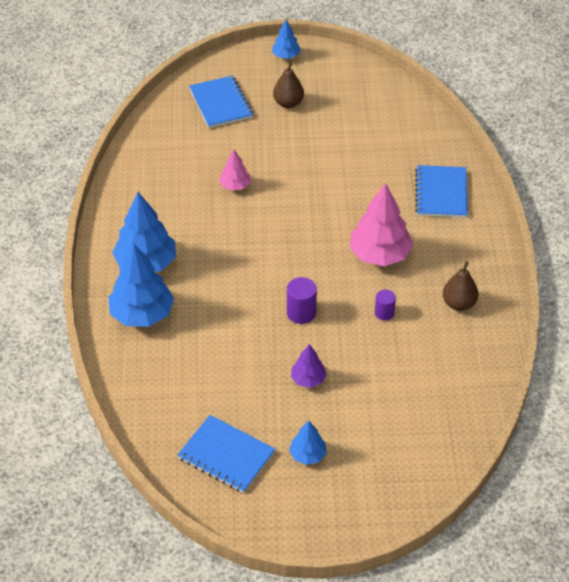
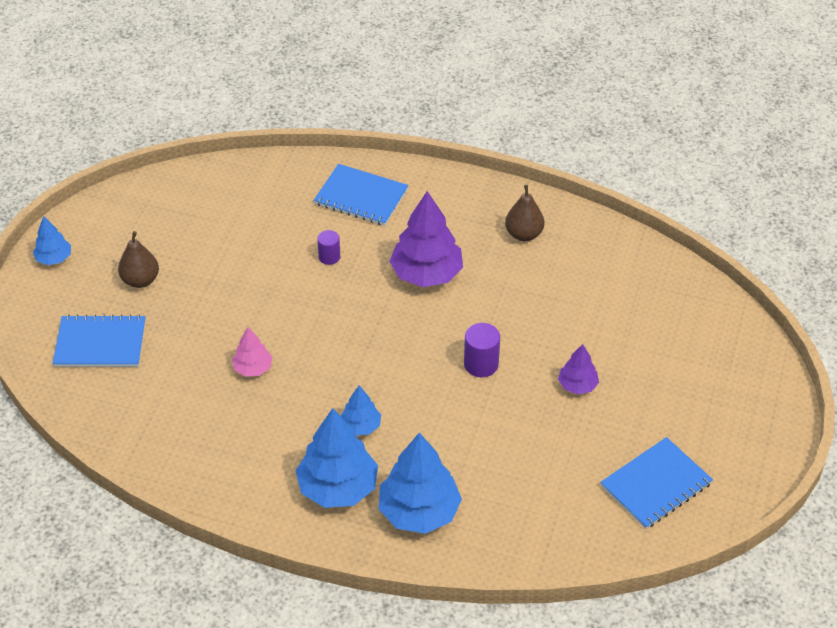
camera: 70 degrees left, 0 degrees up
blue tree [289,421,327,465] -> blue tree moved to [341,385,381,435]
pink tree [350,183,413,266] -> purple tree [389,191,463,287]
purple cylinder [375,290,396,321] -> purple cylinder moved to [317,230,340,265]

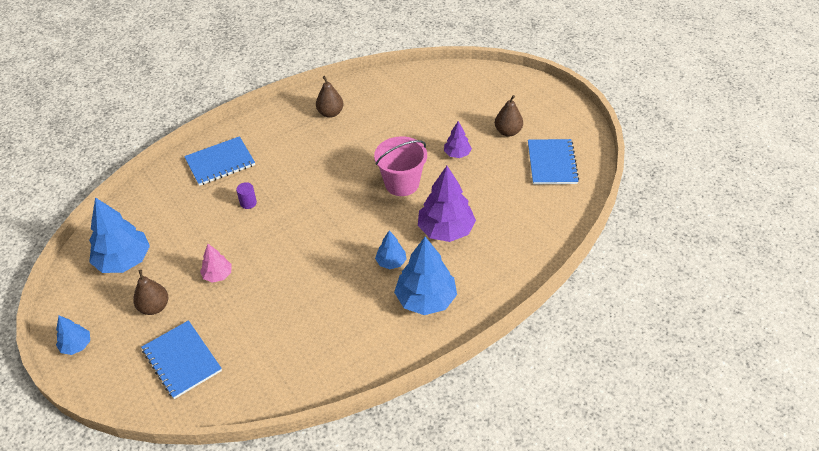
camera: 50 degrees left, 0 degrees up
blue notebook [52,314,146,367] -> blue notebook turned 75 degrees counterclockwise [141,320,222,399]
pink tree [232,327,273,377] -> pink tree moved to [200,244,232,283]
blue tree [379,432,462,534] -> blue tree moved to [89,197,150,273]
purple tree [389,191,463,287] -> purple tree moved to [418,166,476,242]
purple cylinder [464,323,500,377] -> pink bucket [374,136,427,196]
none -> brown pear [495,95,523,137]

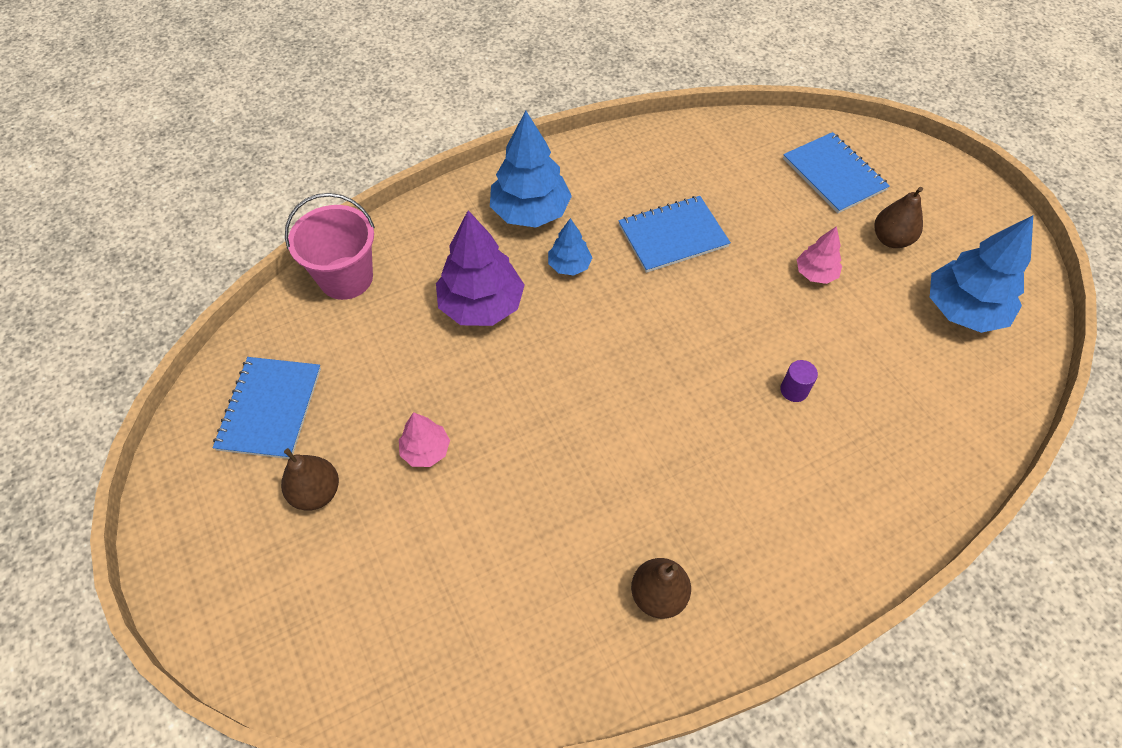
camera: 175 degrees left, 10 degrees up
blue tree [56,316,90,355] -> none
blue notebook [184,136,255,186] -> blue notebook moved to [618,196,731,273]
pink bucket [374,136,427,196] -> pink bucket moved to [285,193,375,300]
purple tree [444,121,472,158] -> pink tree [399,412,450,467]

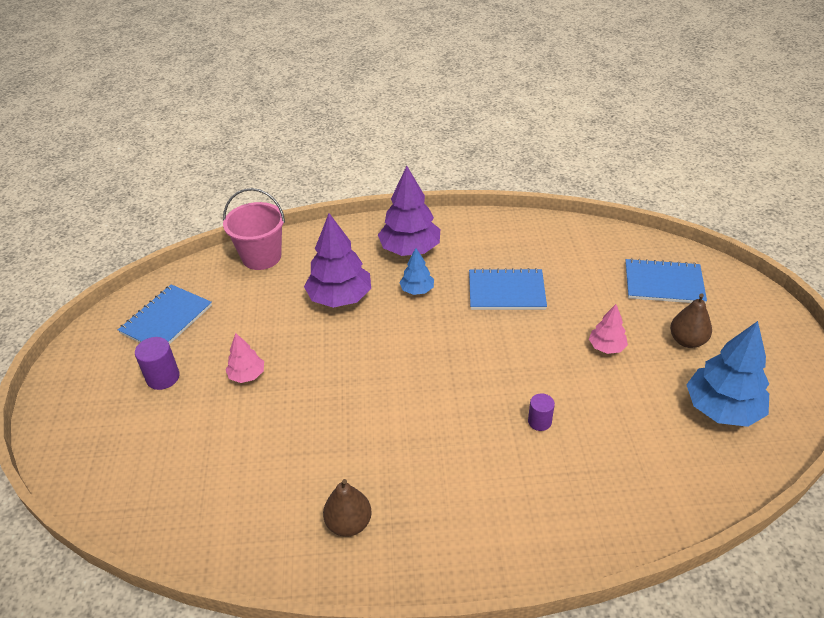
camera: 25 degrees right, 15 degrees down
brown pear [281,448,339,511] -> purple cylinder [135,337,180,390]
blue tree [490,111,572,227] -> purple tree [378,166,440,256]
blue notebook [783,132,890,213] -> blue notebook turned 75 degrees counterclockwise [625,258,707,304]

